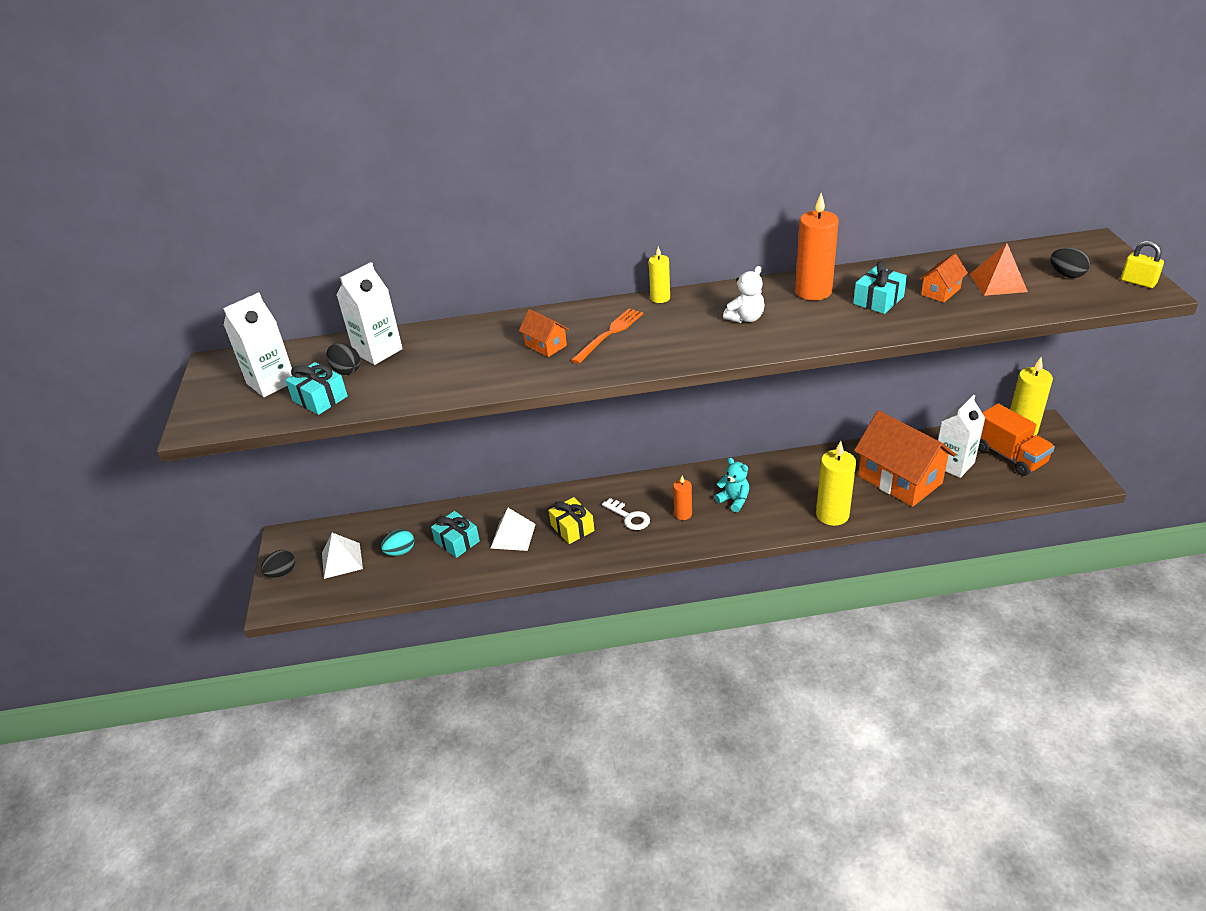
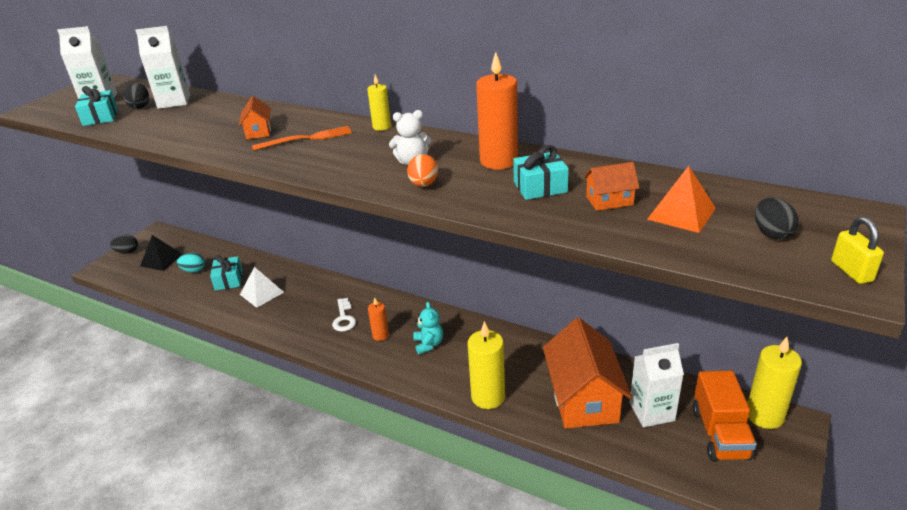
camera: 35 degrees right, 5 degrees down
white pyramid [322,533,363,579] -> black pyramid [140,235,183,271]
yellow gift [549,497,594,544] -> none
none -> orange egg [407,154,438,187]

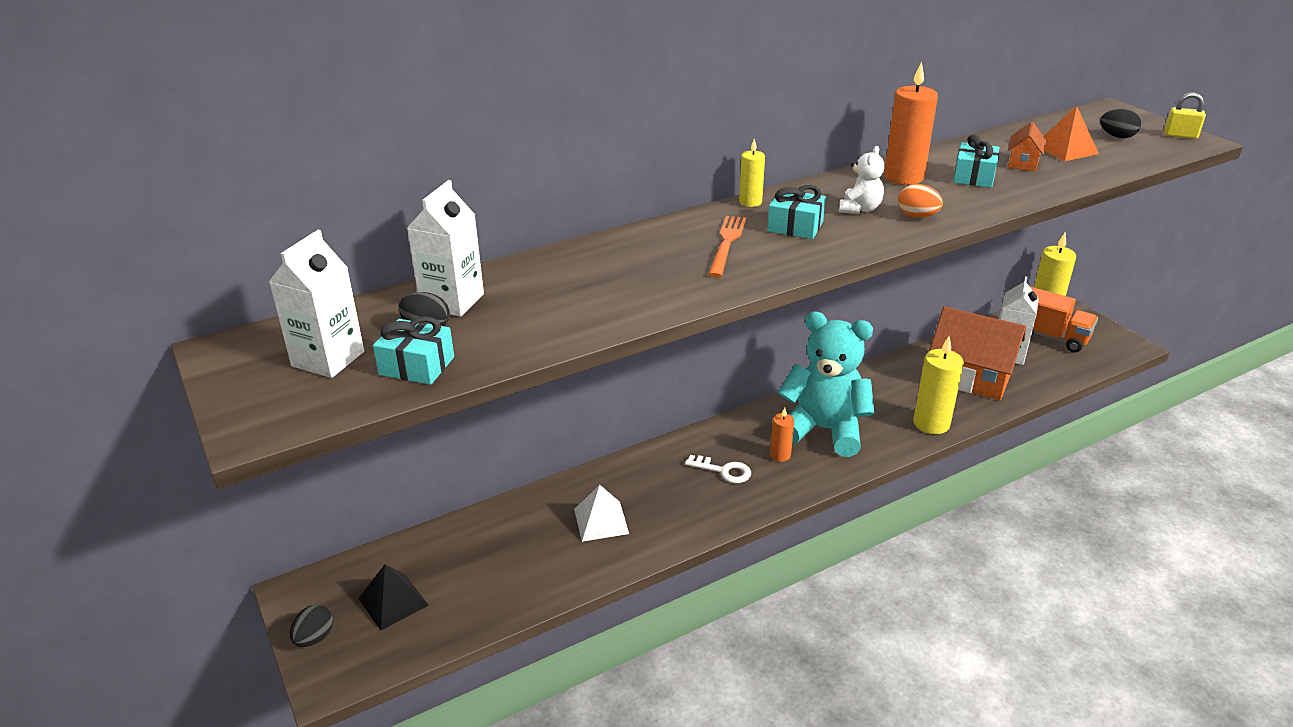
camera: 60 degrees left, 0 degrees up
turquoise egg [177,252,205,272] -> none
turquoise gift [210,255,243,291] -> turquoise gift moved to [767,185,826,239]
orange house [239,96,271,139] -> none
turquoise teddy bear [413,302,443,354] -> turquoise teddy bear [778,311,874,457], size x2.32

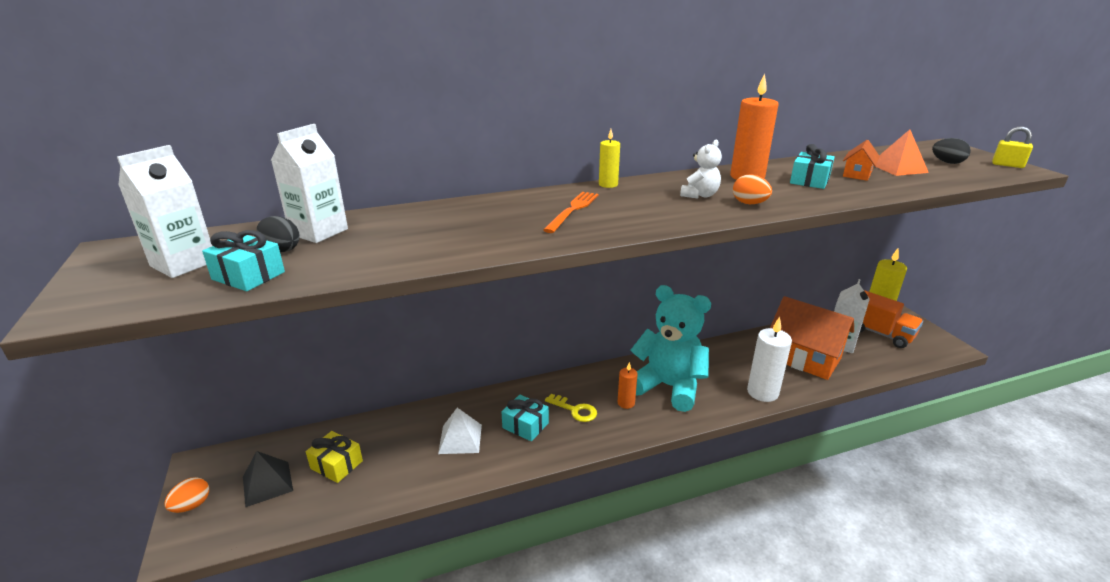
camera: 10 degrees right, 5 degrees down
black egg [290,605,333,647] -> orange egg [164,477,209,513]
white key [685,455,751,483] -> yellow key [545,394,597,422]
turquoise gift [767,185,826,239] -> turquoise gift moved to [502,395,549,441]
yellow candle [913,336,964,434] -> white candle [747,317,792,402]
none -> yellow gift [306,431,363,483]

